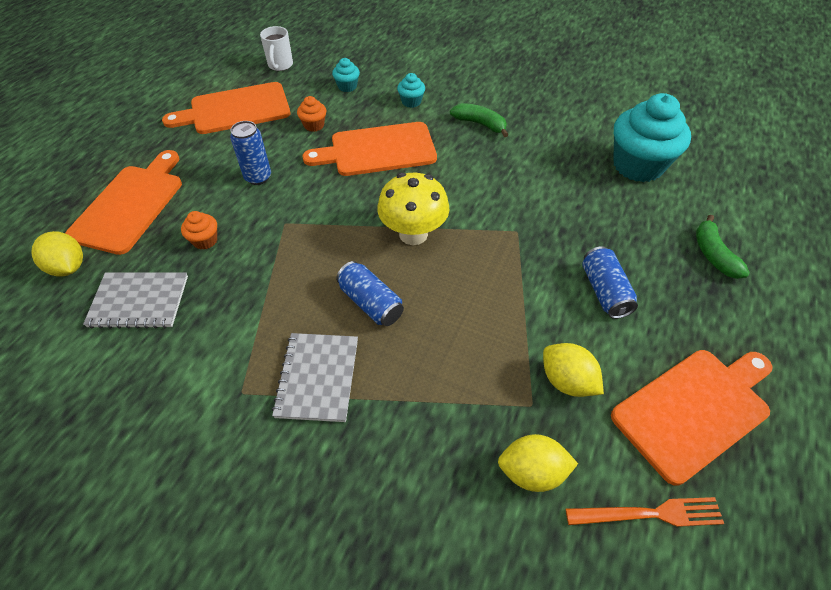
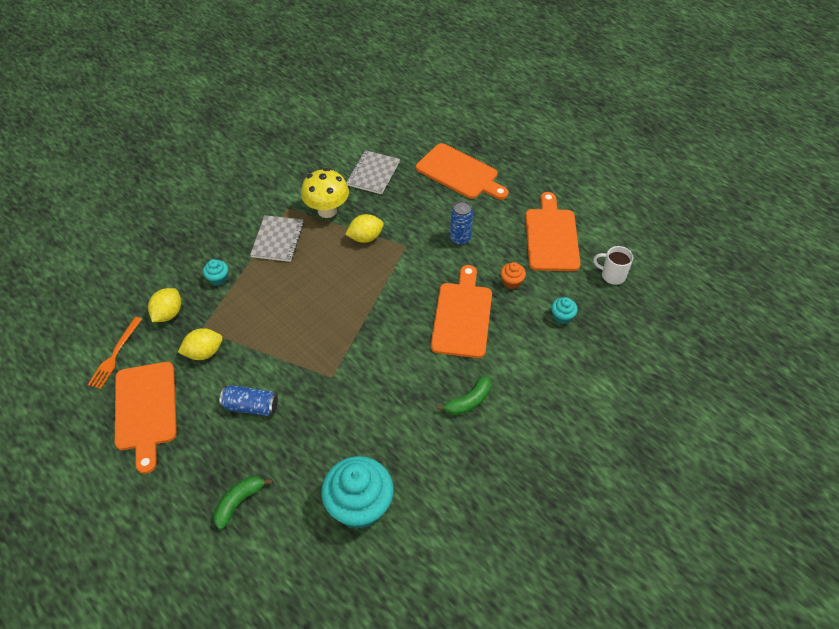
camera: 110 degrees right, 0 degrees up
yellow lemon [31,231,83,276] -> yellow lemon moved to [345,214,384,243]
orange cupcake [181,211,217,250] -> none
grey notebook [272,333,358,422] -> grey notebook turned 75 degrees clockwise [250,215,304,262]
blue can [336,261,404,326] -> none
yellow mushroom [377,173,449,245] -> yellow mushroom moved to [301,168,349,218]
turquoise cupcake [397,73,425,108] -> turquoise cupcake moved to [203,259,228,286]
green banana [696,214,750,279] -> green banana turned 60 degrees counterclockwise [213,476,272,530]

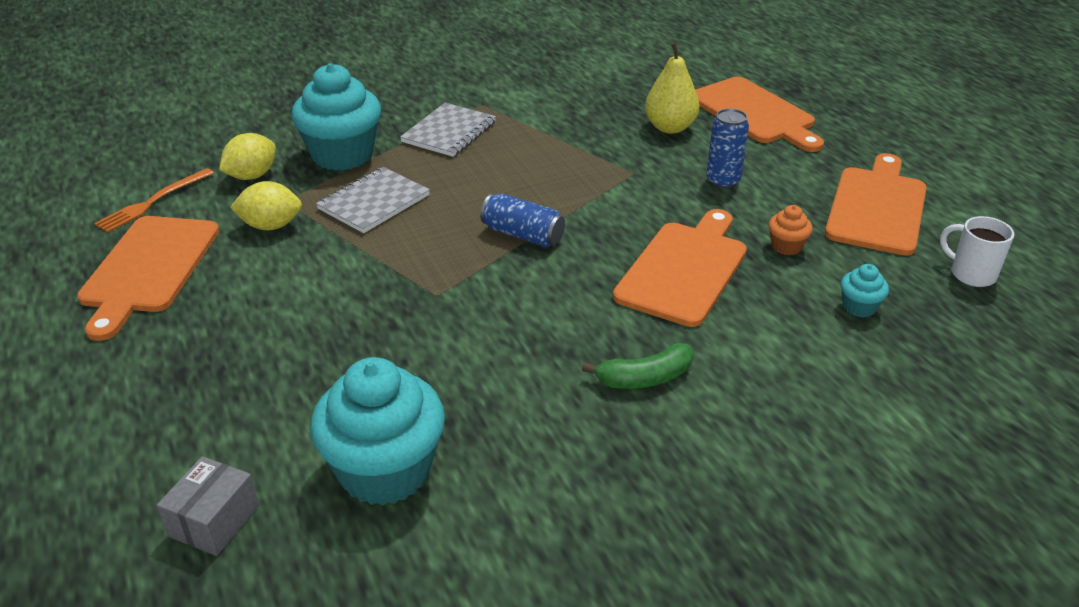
camera: 20 degrees right, 15 degrees down
turquoise cupcake [203,259,228,286] -> turquoise cupcake [291,63,381,171], size x2.29
green banana [213,476,272,530] -> none
blue can [219,385,278,416] -> blue can moved to [480,193,565,247]
yellow mushroom [301,168,349,218] -> none
yellow lemon [345,214,384,243] -> none
grey notebook [346,150,400,194] -> grey notebook moved to [316,167,430,233]
none -> grey box [157,456,259,556]
none -> yellow pear [645,42,700,134]

